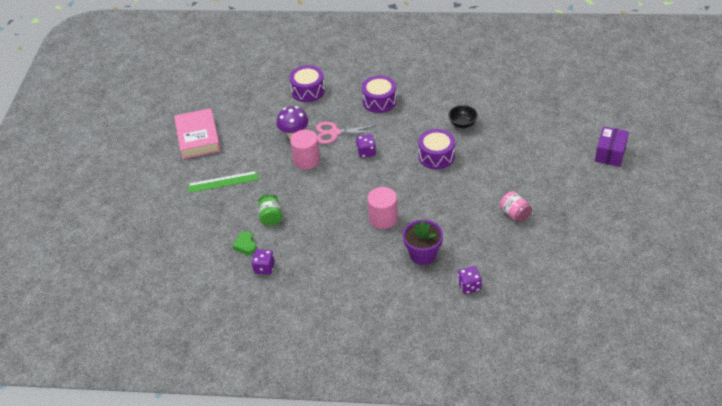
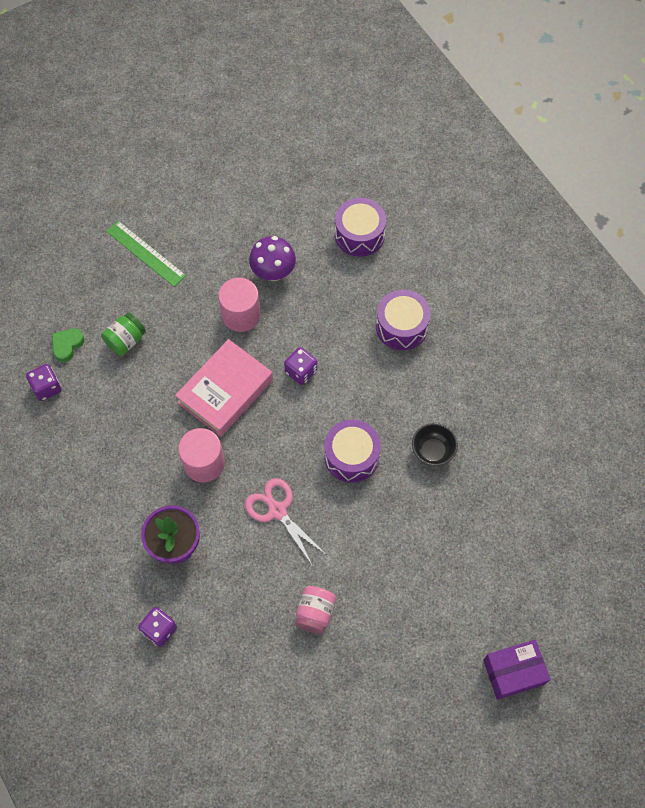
camera: 50 degrees right, 20 degrees up
pink book [174,108,221,159] -> pink book moved to [175,339,273,437]
pink scissors [316,122,377,144] -> pink scissors moved to [245,478,325,565]

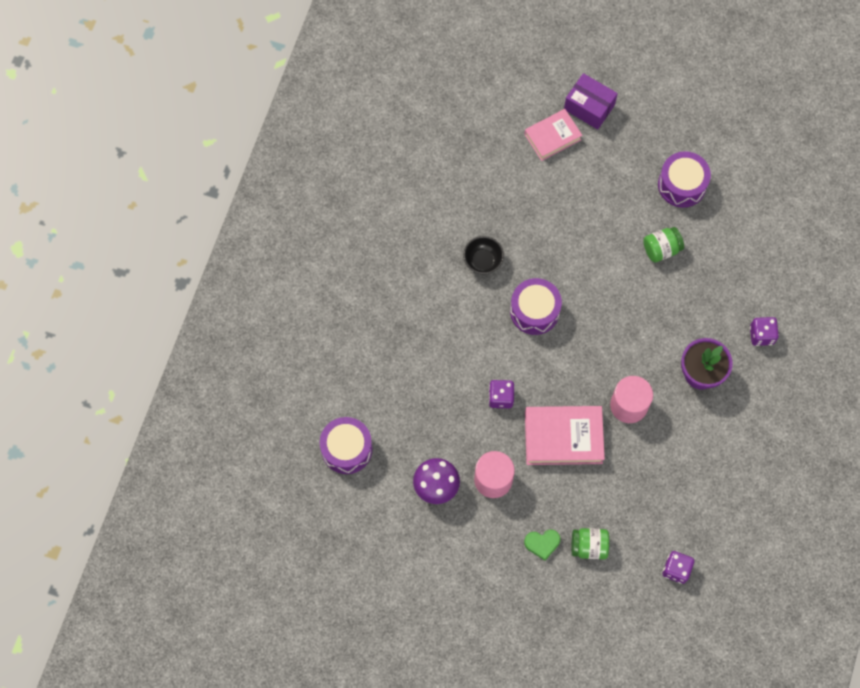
camera: 130 degrees left, 5 degrees up
green heart [52,328,85,362] -> green heart moved to [524,529,561,561]
green ruler [106,221,186,287] -> none
pink scissors [245,478,325,565] -> none
pink jar [295,586,336,634] -> green jar [643,227,684,263]
purple drum [376,290,431,350] -> purple drum moved to [658,151,711,208]
none -> pink book [524,109,582,161]

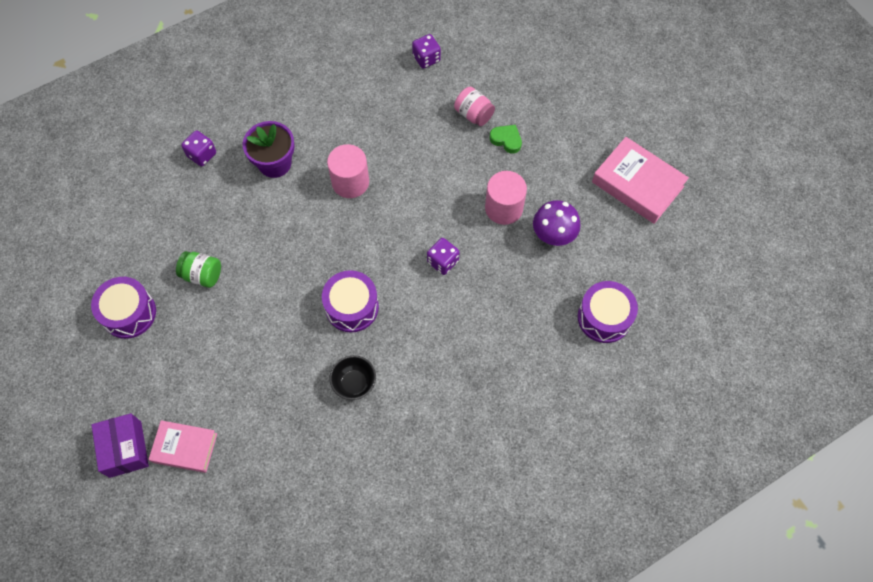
camera: 140 degrees left, 5 degrees down
pink book [525,406,605,465] -> pink book moved to [592,137,689,224]
green jar [572,528,609,559] -> pink jar [454,87,495,126]

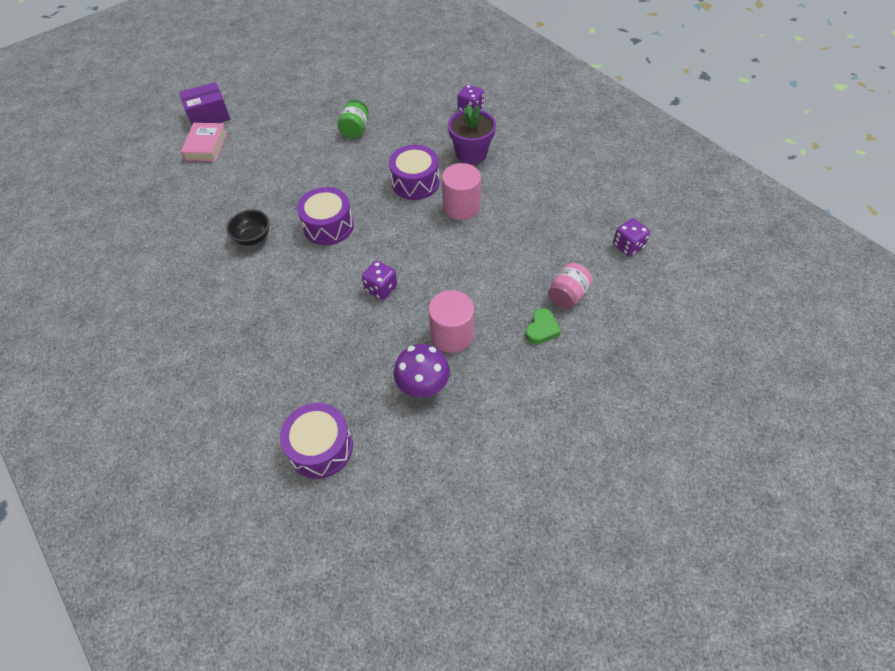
camera: 85 degrees right, 10 degrees down
purple drum [91,277,156,339] -> purple drum moved to [389,145,440,200]
pink book [592,137,689,224] -> none

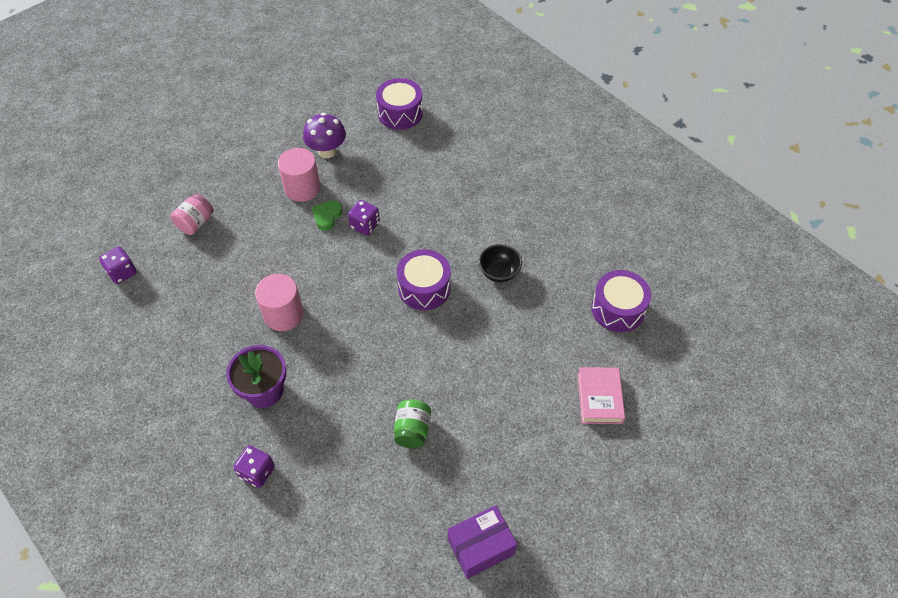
camera: 175 degrees right, 0 degrees up
purple box [179,82,231,125] -> purple box moved to [448,505,517,579]
purple drum [389,145,440,200] -> purple drum moved to [591,270,651,332]
green heart [525,308,561,344] -> green heart moved to [312,200,342,231]

